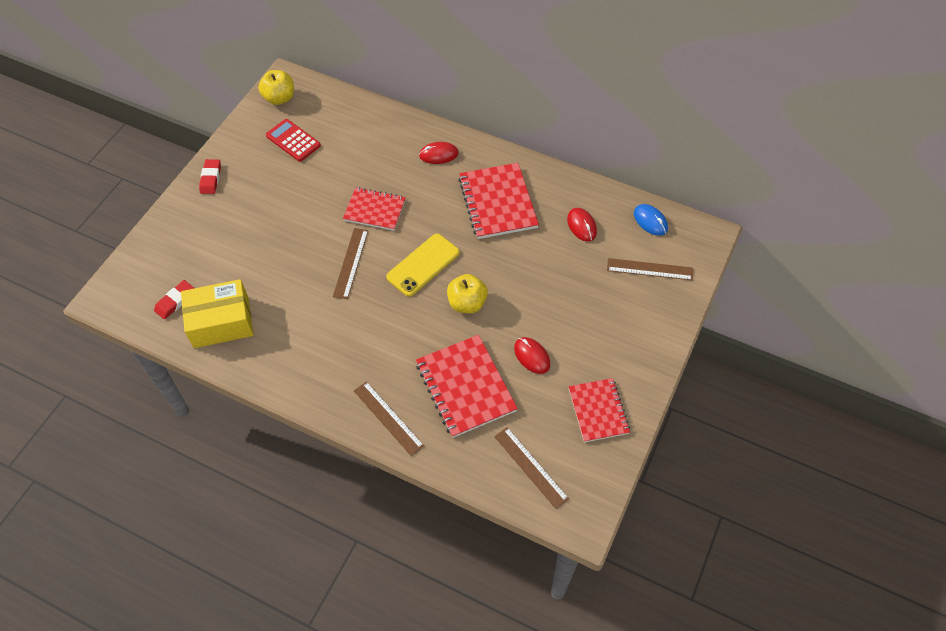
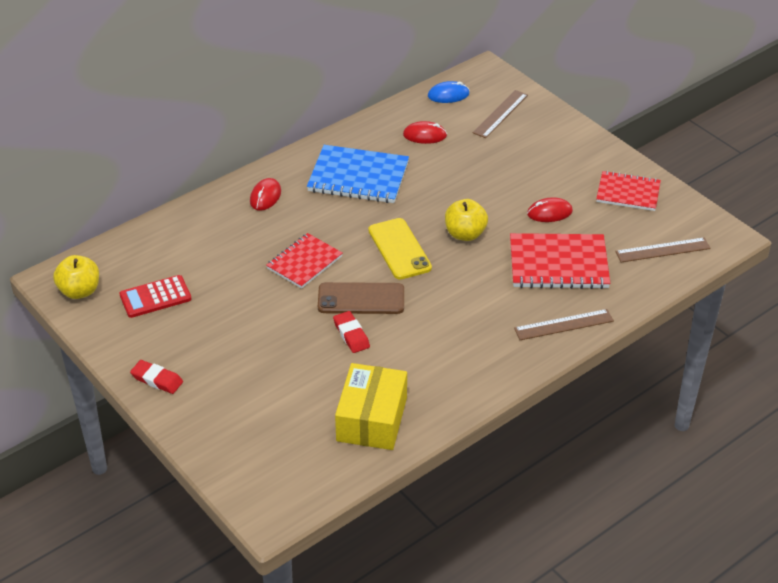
camera: 65 degrees left, 15 degrees down
red eraser [154,280,194,319] -> red eraser moved to [333,311,370,353]
brown ruler [333,228,368,299] -> brown phone [318,282,404,314]
red notebook [459,163,539,239] -> blue notebook [307,145,409,203]

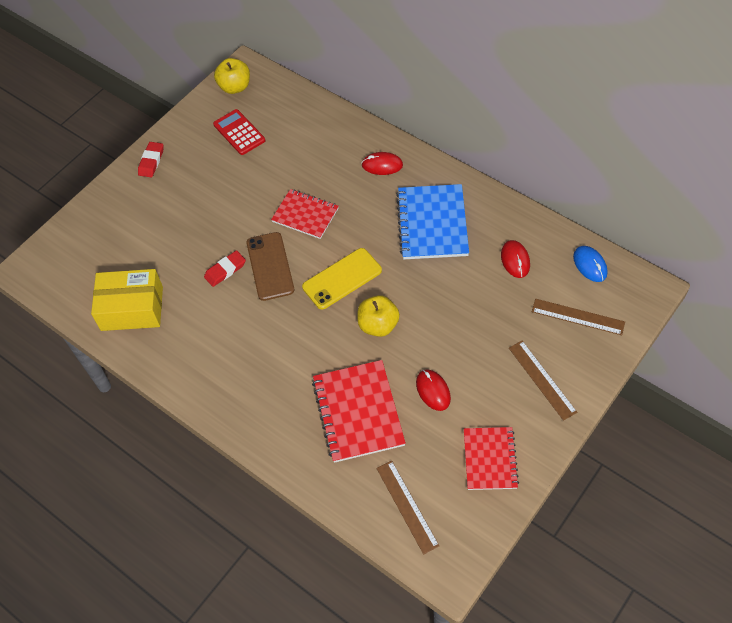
camera: 80 degrees right, 15 degrees up
brown ruler [514,309,614,340] -> brown ruler moved to [509,341,577,421]

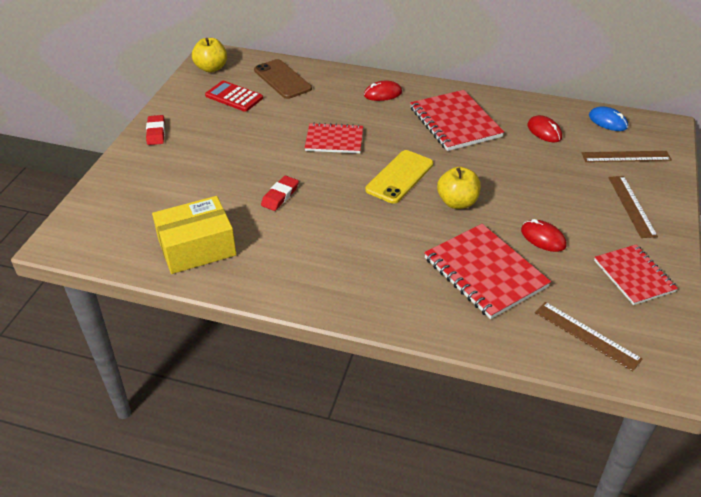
camera: 25 degrees left, 15 degrees down
brown phone [247,232,295,301] -> brown phone moved to [254,59,312,99]
blue notebook [396,184,469,259] -> red notebook [410,90,504,151]
brown ruler [509,341,577,421] -> brown ruler turned 45 degrees clockwise [608,176,658,238]

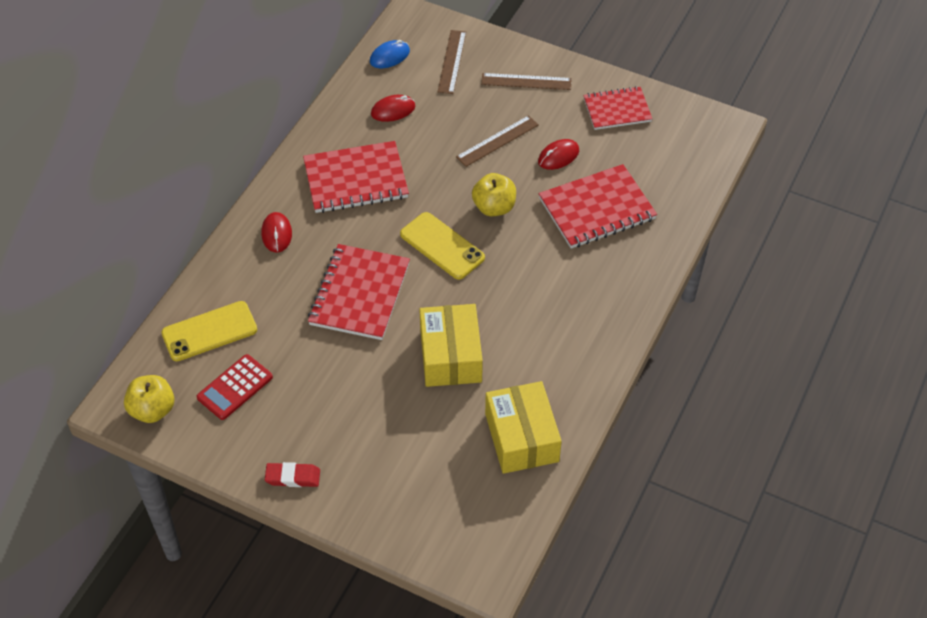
camera: 80 degrees left, 10 degrees up
brown phone [254,59,312,99] -> yellow phone [161,301,257,361]
red eraser [261,176,299,211] -> yellow box [419,304,483,387]
red notebook [305,123,363,153] -> red notebook [308,244,410,340], size x1.53
brown ruler [535,302,643,371] -> brown ruler moved to [456,115,539,167]

